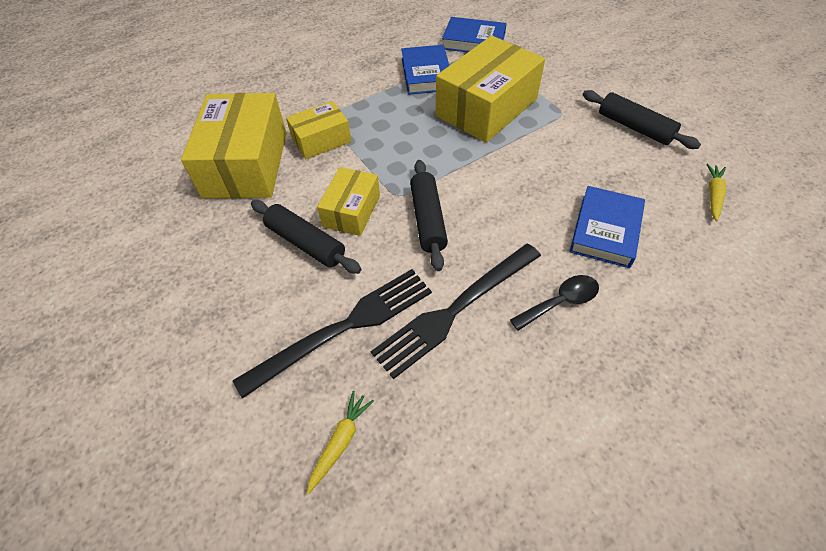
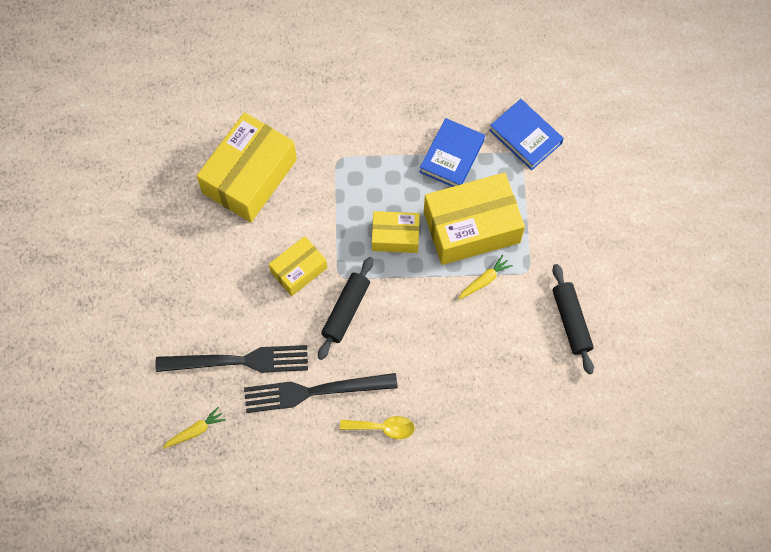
camera: 30 degrees right, 15 degrees up
black rolling pin [251,200,362,274] -> none
yellow box [286,101,351,159] -> yellow box moved to [372,211,420,253]
black spoon [510,275,599,331] -> yellow spoon [340,416,415,439]
blue book [570,186,645,268] -> none
yellow carrot [706,164,726,221] -> yellow carrot moved to [458,255,513,300]

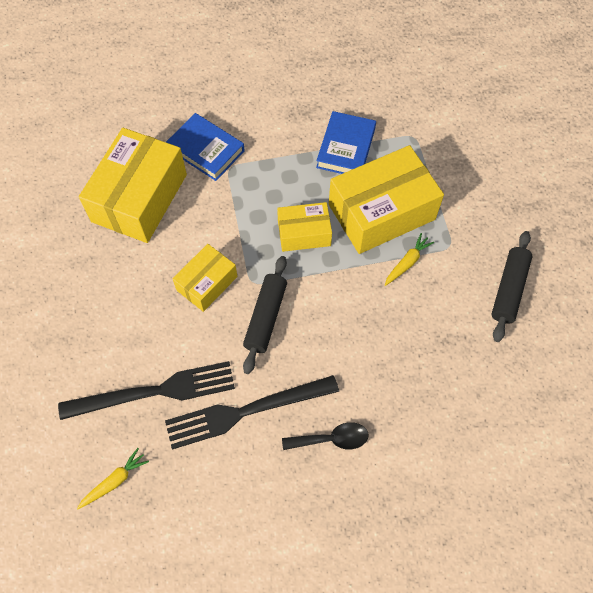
camera: 10 degrees left, 5 degrees down
yellow spoon [340,416,415,439] -> black spoon [282,422,369,450]
blue book [489,99,564,170] -> blue book moved to [166,113,245,181]
black rolling pin [552,264,594,374] -> black rolling pin turned 45 degrees clockwise [492,231,533,342]

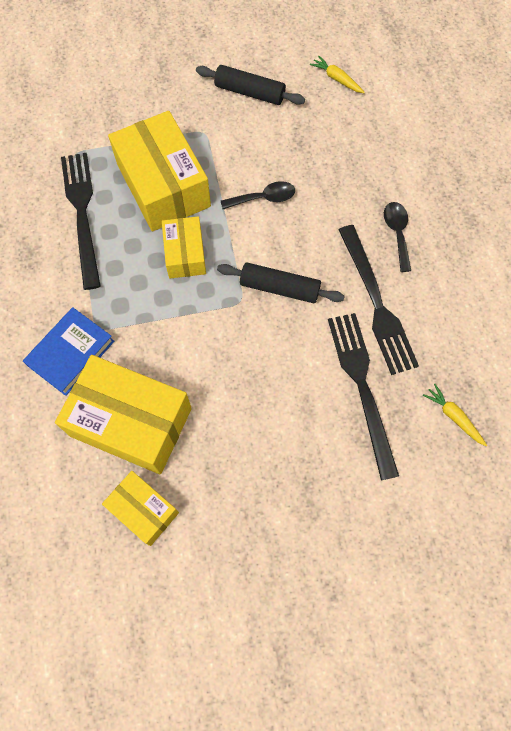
camera: 90 degrees left, 5 degrees up
yellow box [173,244,237,312] -> yellow box moved to [102,471,179,546]
blue book [316,111,376,174] -> black fork [61,153,101,290]
yellow carrot [385,233,434,286] -> yellow carrot moved to [310,55,365,93]
none -> black spoon [221,181,295,209]

